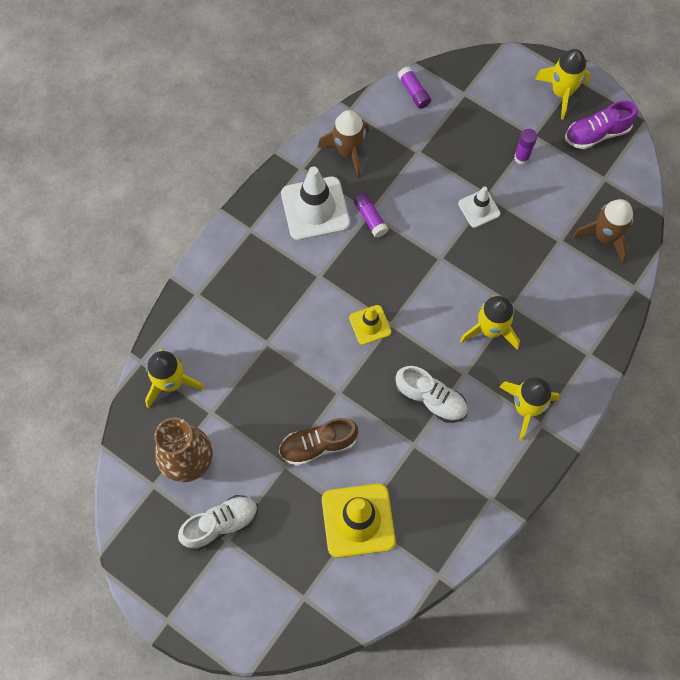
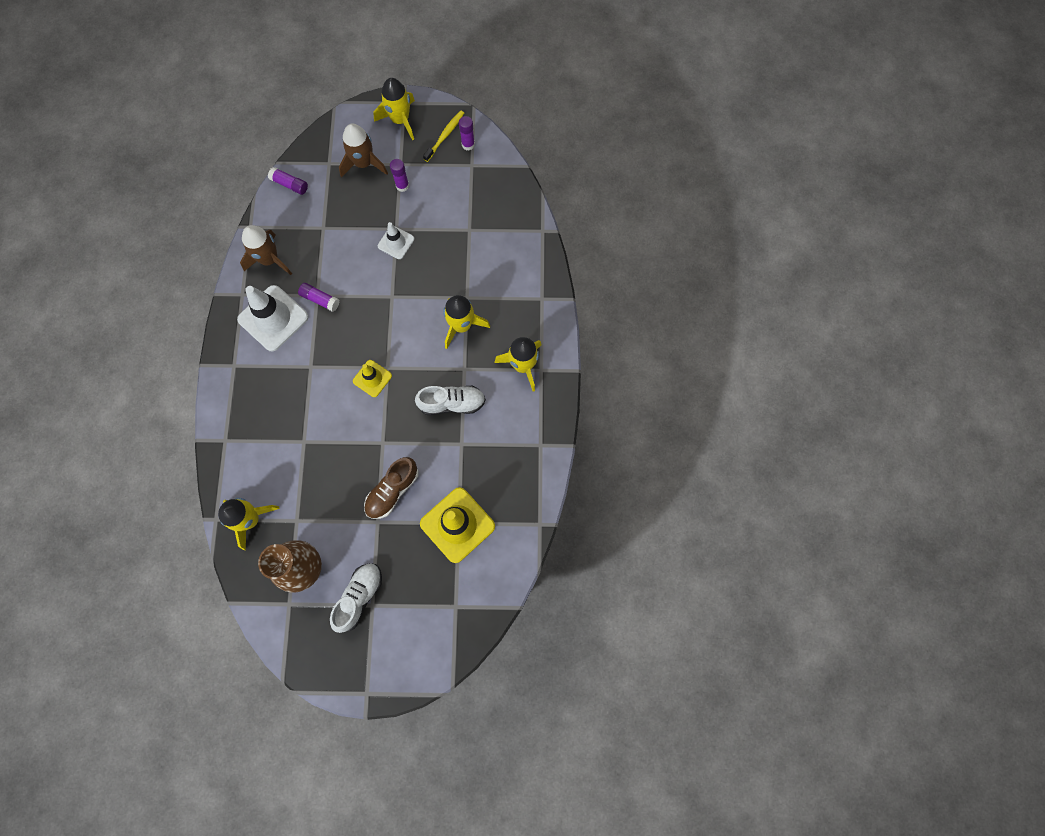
camera: 35 degrees left, 5 degrees up
purple shoe [565,100,638,149] -> yellow toothbrush [423,110,464,162]
brown rocket [573,199,633,264] -> brown rocket moved to [339,124,388,178]
none -> purple glue stick [459,116,475,150]

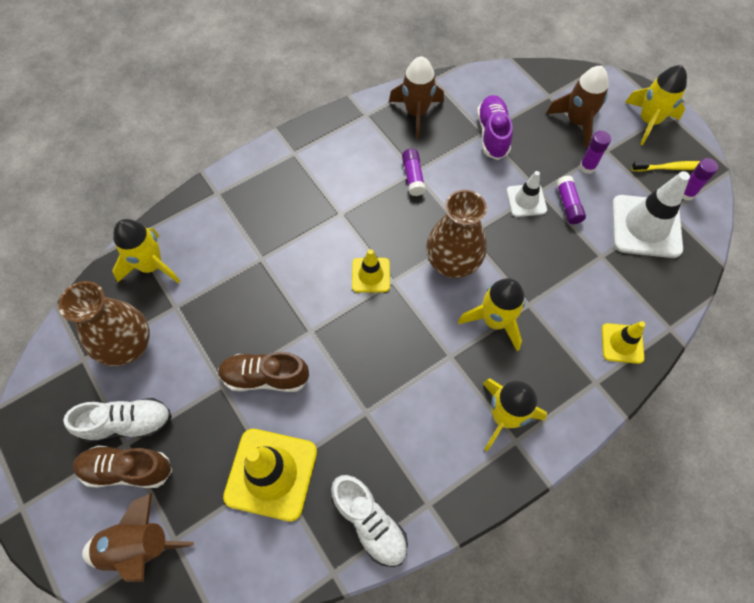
camera: 55 degrees right, 10 degrees down
white traffic cone [237,285,308,352] -> white traffic cone moved to [612,171,690,258]
purple glue stick [268,167,308,195] -> purple glue stick moved to [556,175,586,224]
white shoe [415,386,486,415] -> white shoe moved to [331,475,408,567]
none -> brown shoe [73,446,172,488]
none -> brown rocket [82,493,194,582]
none -> brown vase [426,190,487,278]
none -> purple shoe [477,95,513,160]
none -> yellow traffic cone [602,321,645,364]

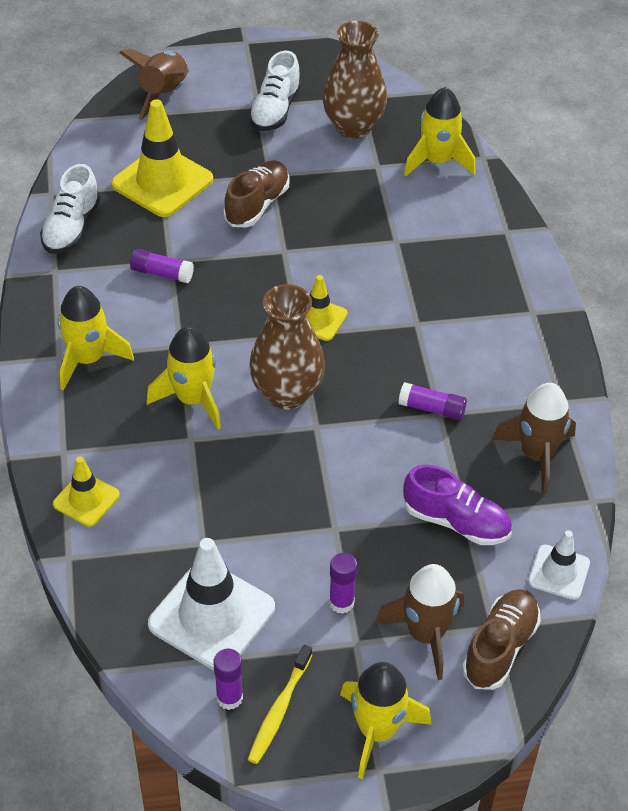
camera: 115 degrees right, 15 degrees down
brown shoe [73,446,172,488] -> brown shoe moved to [462,589,541,690]
white shoe [331,475,408,567] -> white shoe turned 60 degrees counterclockwise [40,164,100,254]
white traffic cone [506,171,547,217] -> white traffic cone moved to [528,530,590,600]
purple glue stick [556,175,586,224] -> purple glue stick moved to [130,249,194,283]

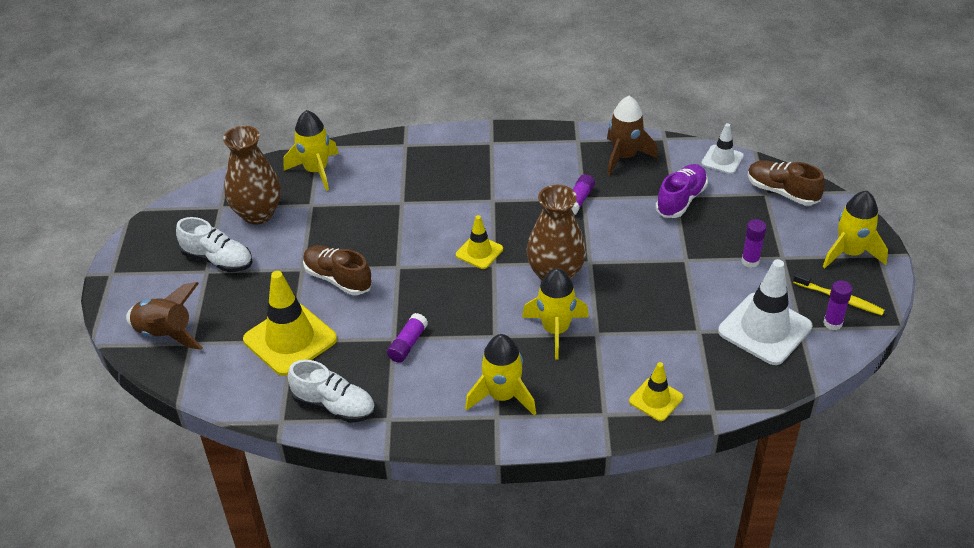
camera: 80 degrees left, 5 degrees down
brown rocket [375,564,464,680] -> none

